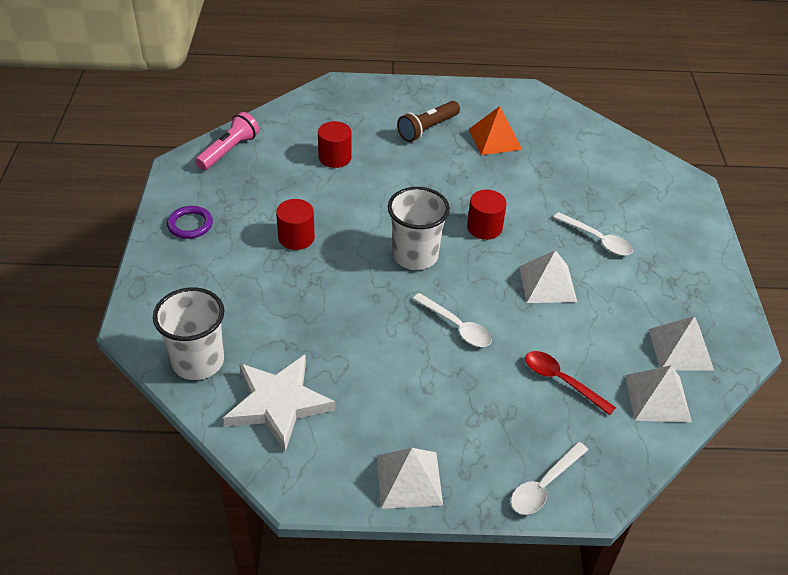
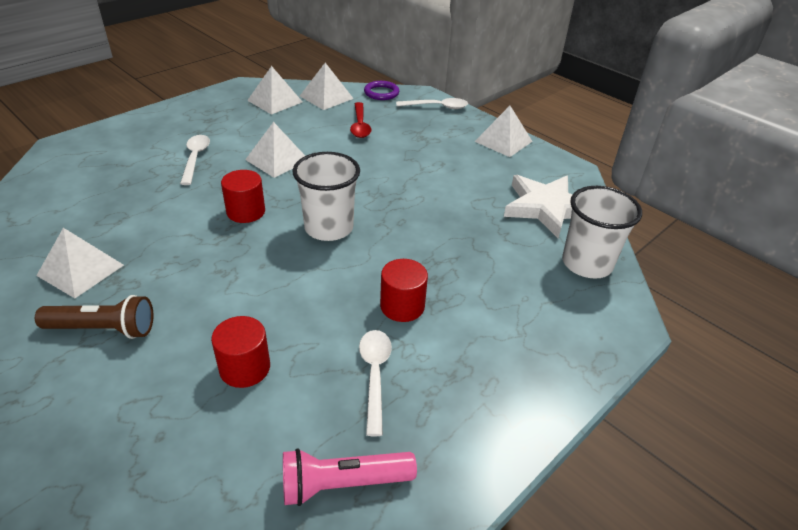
camera: 135 degrees left, 5 degrees down
purple ring [167,206,213,239] -> purple ring moved to [364,81,399,100]
white spoon [413,293,492,347] -> white spoon moved to [359,330,392,436]
orange pyramid [469,106,522,155] -> white pyramid [36,228,124,298]

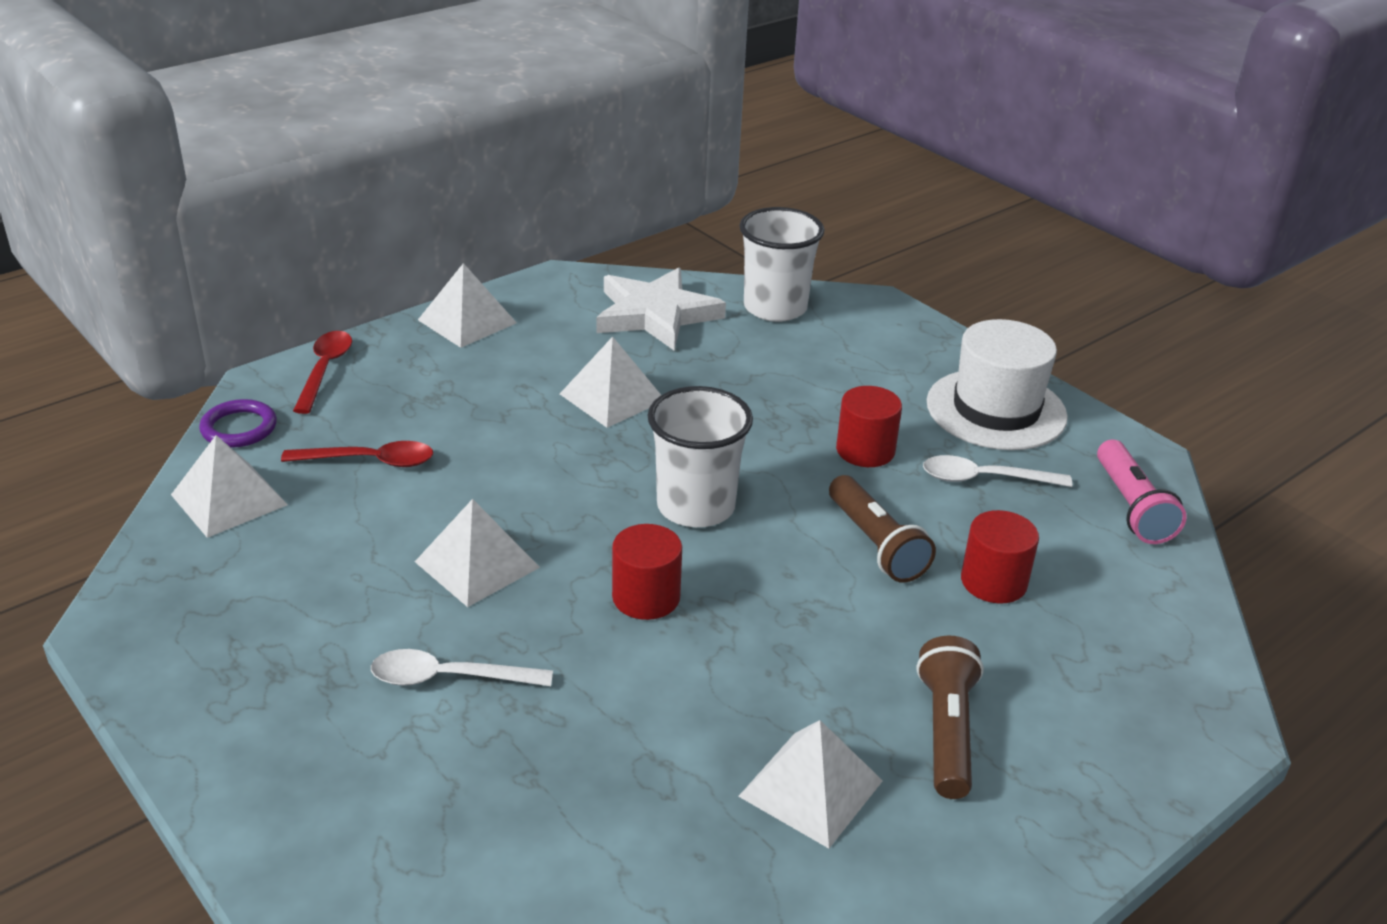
camera: 85 degrees left, 5 degrees down
white pyramid [247,66,302,115] -> white pyramid moved to [560,336,661,428]
white spoon [396,98,468,109] -> red spoon [293,331,352,414]
none -> brown flashlight [829,475,936,583]
none -> white hat [927,319,1068,450]

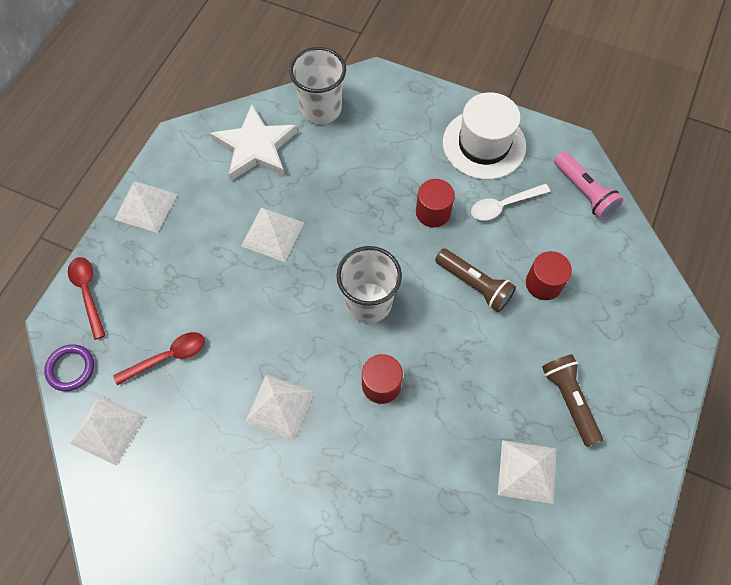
camera: 25 degrees left, 30 degrees up
white spoon [371,649,553,686] -> none

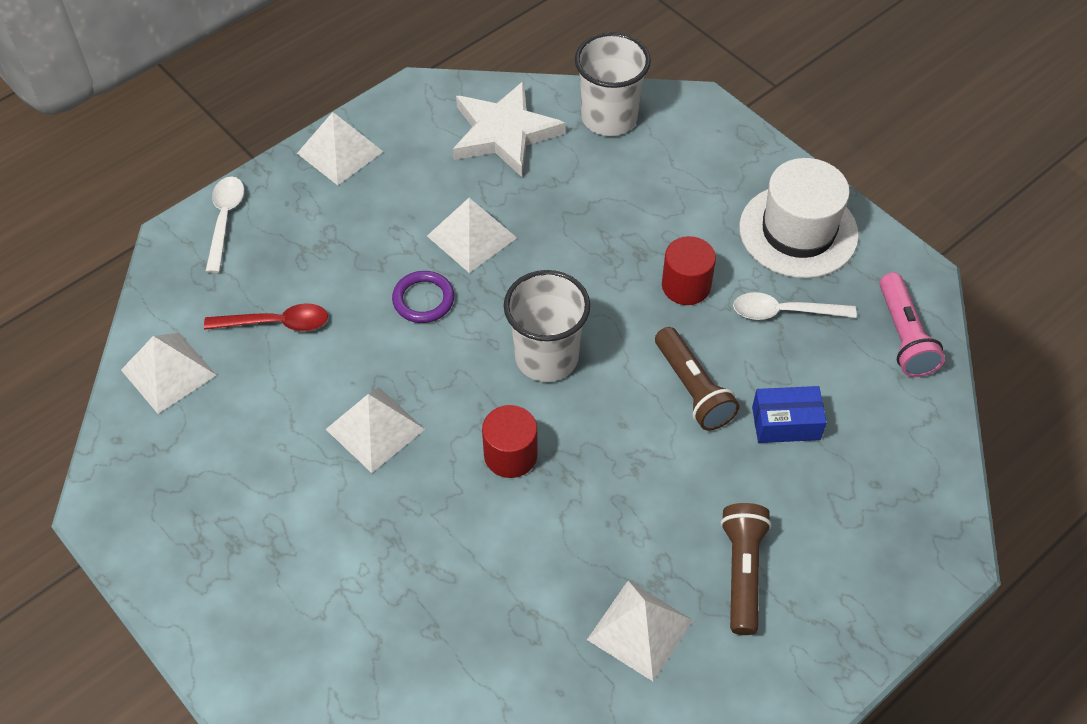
camera: 25 degrees right, 10 degrees down
purple ring [44,344,94,391] -> purple ring moved to [392,271,454,323]
red spoon [68,257,106,340] -> white spoon [205,177,244,273]
red cylinder [526,251,572,300] -> blue box [752,386,827,443]

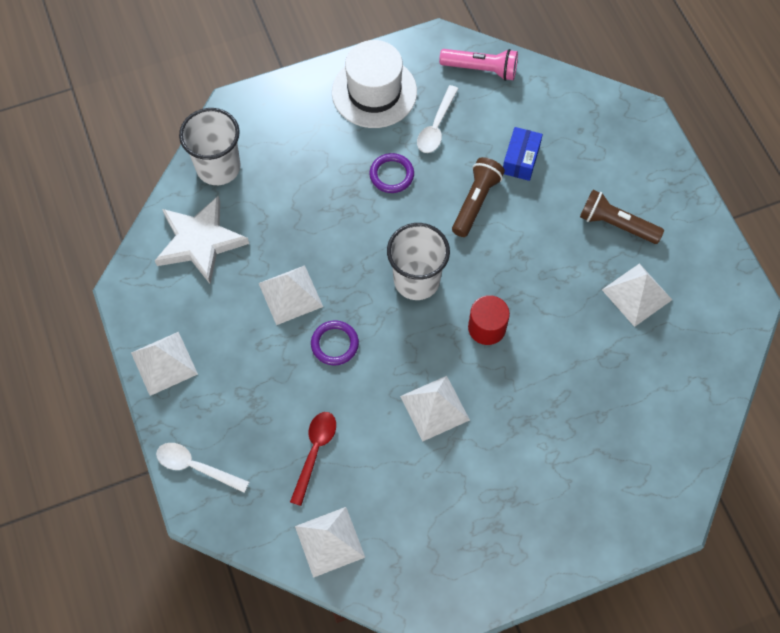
camera: 70 degrees left, 10 degrees up
brown flashlight [655,327,739,431] -> brown flashlight turned 60 degrees counterclockwise [452,157,505,237]
red cylinder [662,236,716,305] -> purple ring [369,153,414,193]

